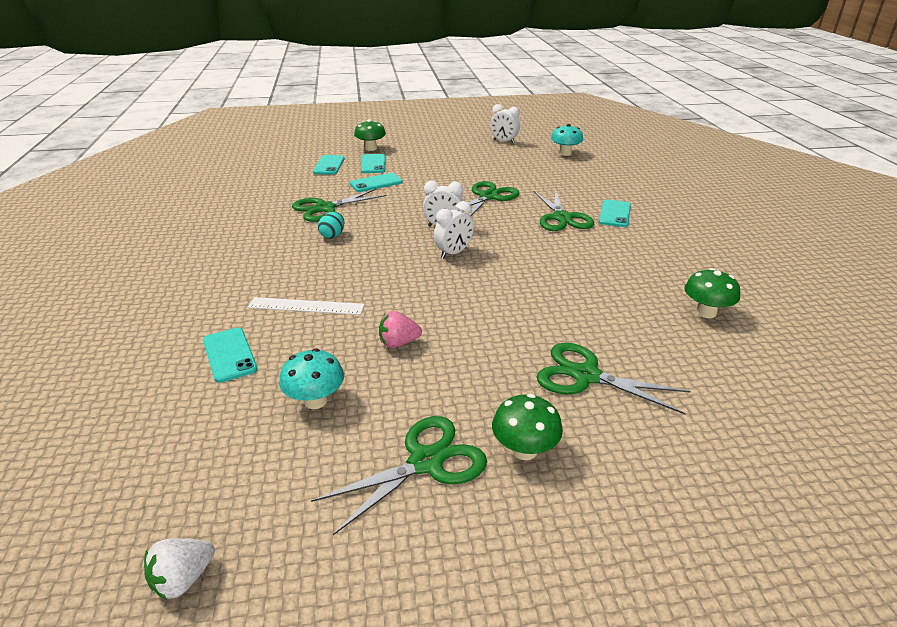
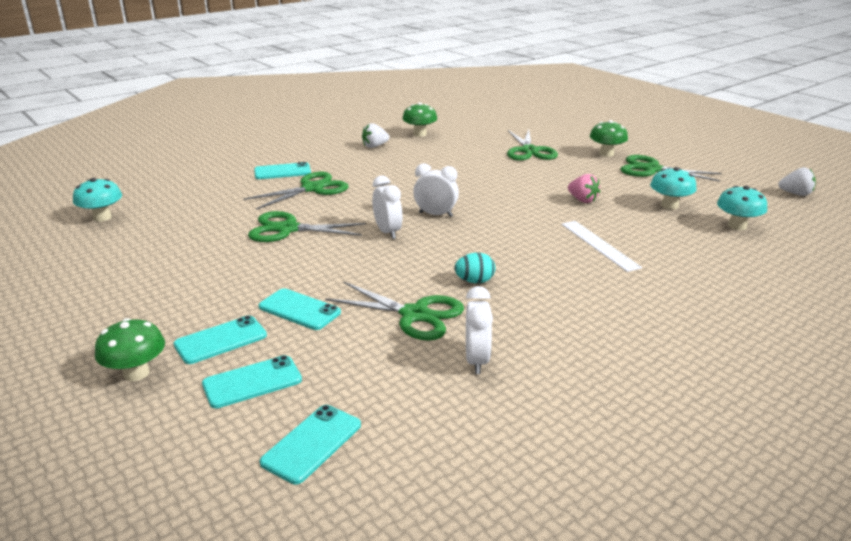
camera: 120 degrees left, 5 degrees down
turquoise phone [203,327,258,383] -> turquoise phone moved to [260,405,361,484]
white clock [490,104,520,144] -> white clock moved to [466,286,493,374]
none -> white strawberry [362,123,389,148]
none -> turquoise mushroom [717,186,767,230]

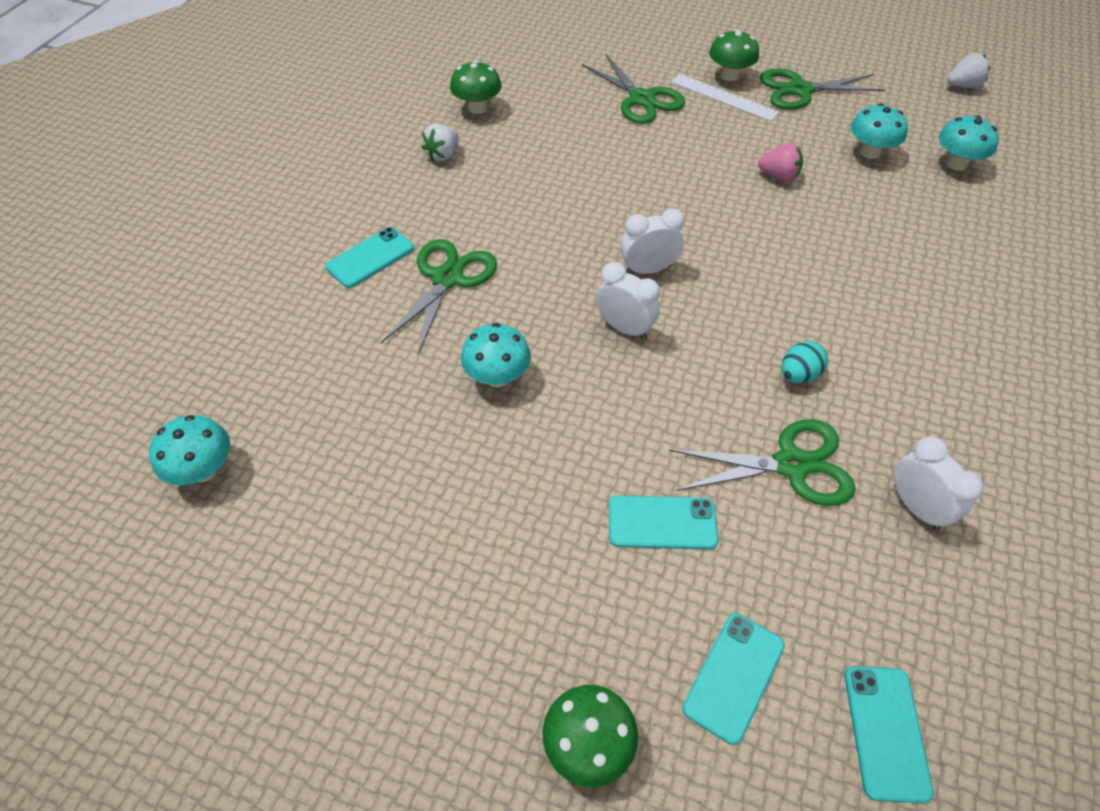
camera: 30 degrees left, 25 degrees up
turquoise phone [173,315,267,364] -> none
green scissors [248,211,366,242] -> turquoise mushroom [461,323,531,387]
white ruler [561,221,642,272] -> white ruler moved to [671,74,779,121]

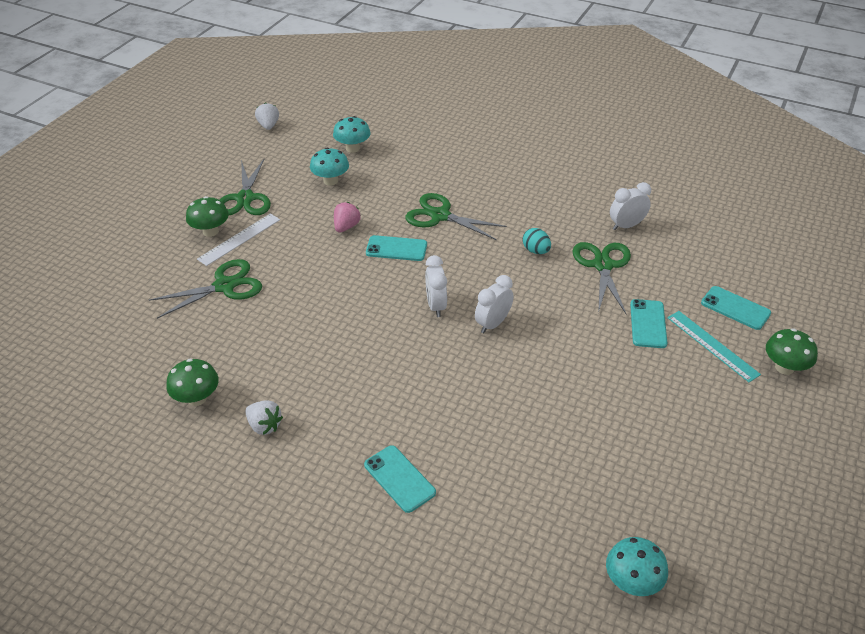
camera: 85 degrees left, 10 degrees down
green scissors [381,239,497,356] -> green scissors moved to [405,193,507,240]
turquoise mushroom [461,323,531,387] -> none
turquoise phone [845,666,934,803] -> turquoise phone moved to [366,235,427,261]
none -> turquoise ruler [667,311,761,382]

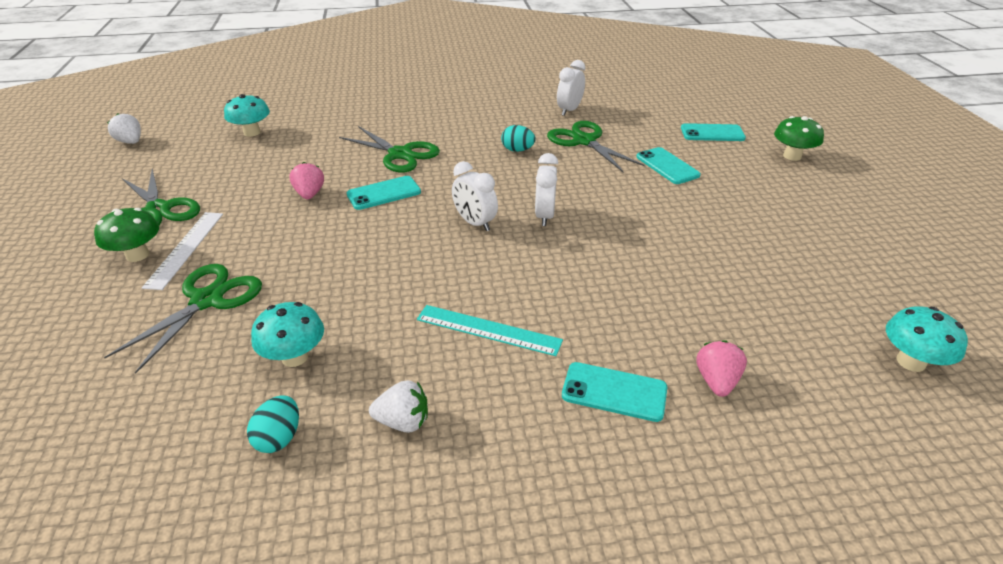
camera: 35 degrees left, 5 degrees down
green mushroom [166,359,219,406] -> turquoise egg [247,395,299,453]
turquoise mushroom [310,148,349,186] -> turquoise mushroom moved to [251,302,324,367]
green scissors [405,193,507,240] -> green scissors turned 135 degrees counterclockwise [339,126,440,173]
turquoise ruler [667,311,761,382] -> turquoise ruler moved to [417,305,563,356]
none -> pink strawberry [696,340,747,397]

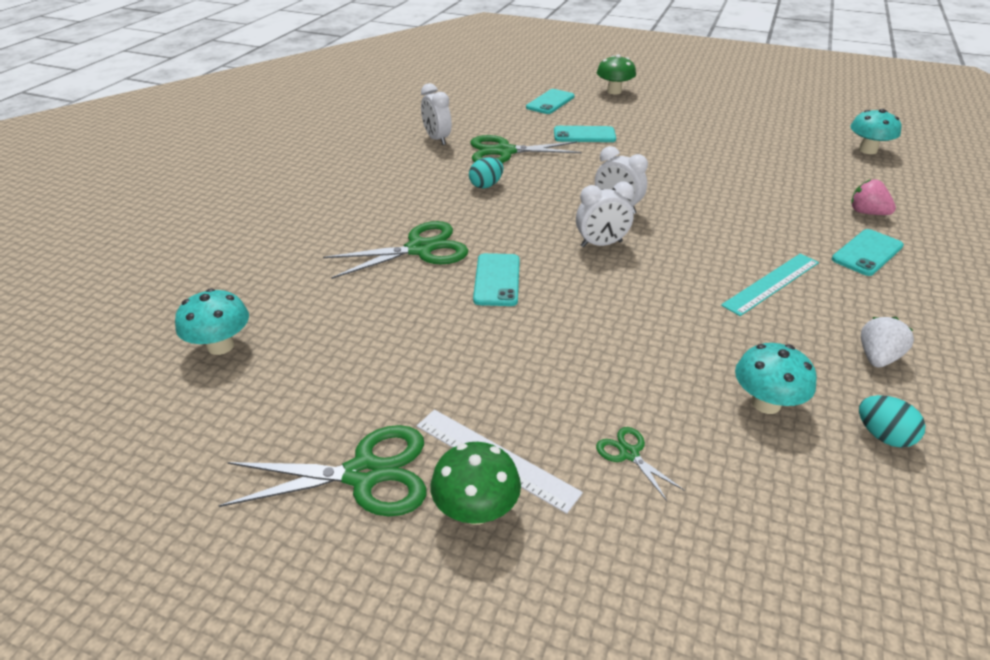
camera: 60 degrees left, 0 degrees up
green scissors [104,264,262,374] -> green scissors [596,427,685,501], size x0.48
white strawberry [107,113,141,144] -> none
pink strawberry [290,162,324,199] -> none

